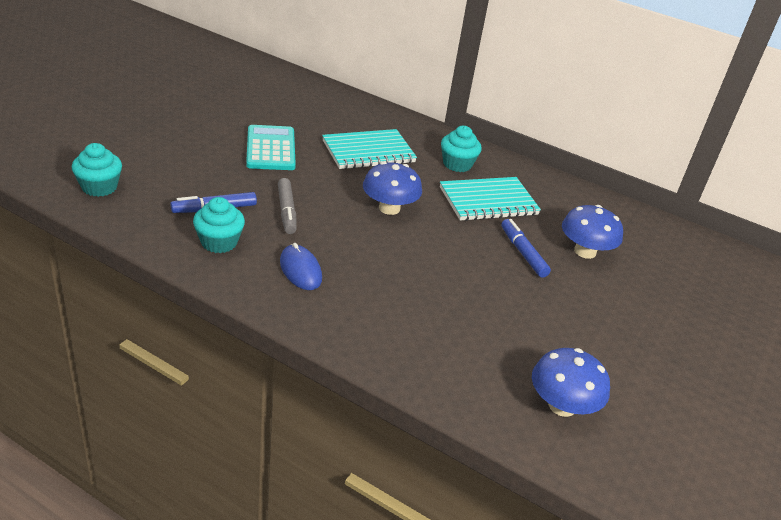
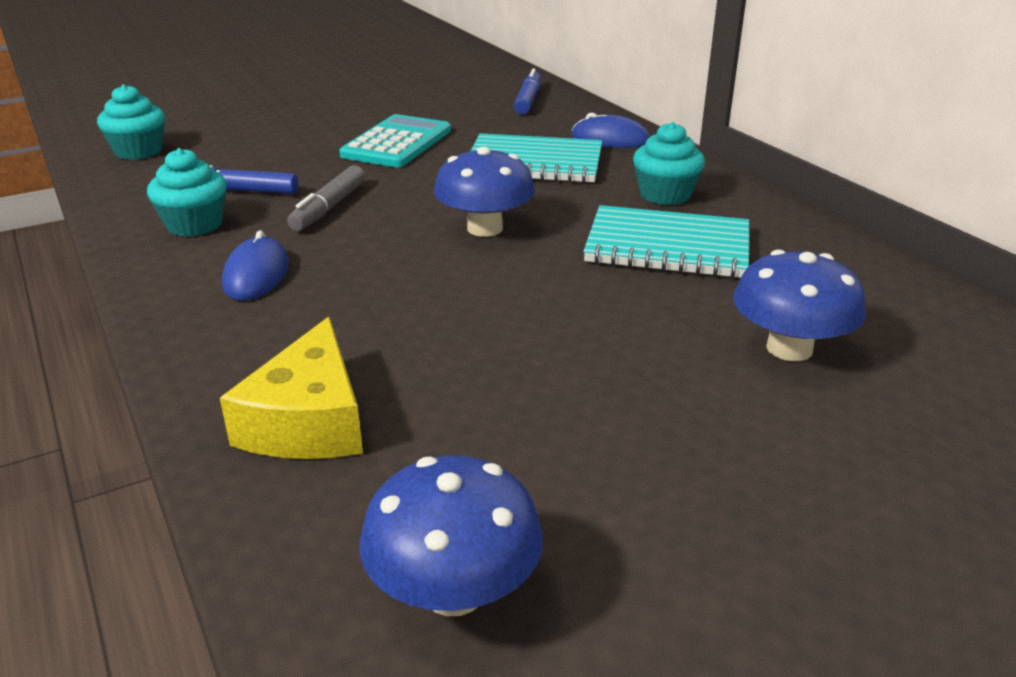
camera: 35 degrees right, 5 degrees down
blue marker [501,219,551,278] -> blue marker moved to [514,69,541,114]
none -> yellow cheese [220,317,363,459]
none -> blue mouse [571,112,650,148]

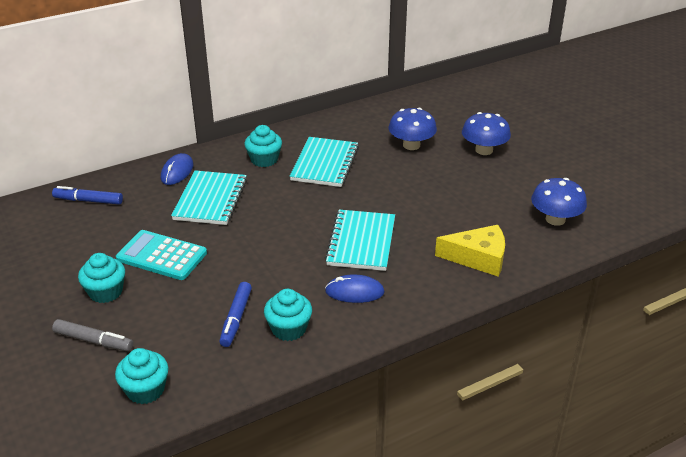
camera: 90 degrees left, 5 degrees up
grey marker [287,165,365,231] -> grey marker moved to [52,319,133,351]
blue mushroom [434,147,535,237] -> blue mushroom moved to [462,112,511,155]
none -> turquoise cupcake [78,253,125,303]
none -> turquoise notebook [325,210,395,271]

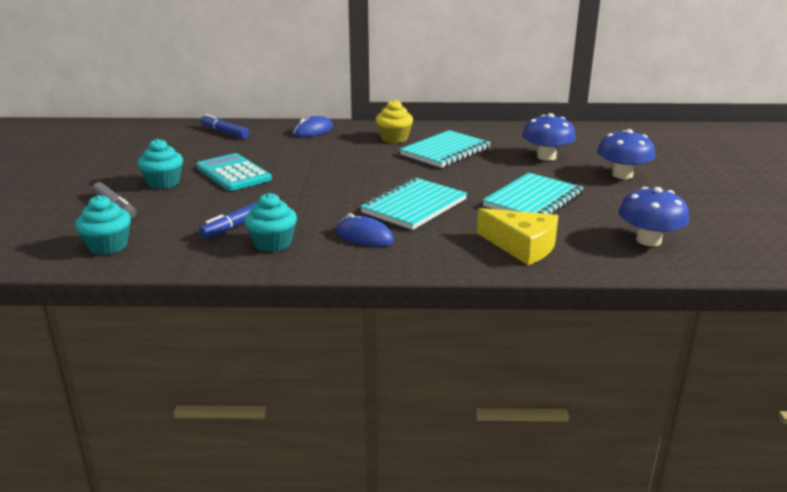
camera: 30 degrees right, 10 degrees down
turquoise notebook [171,170,247,225] -> turquoise notebook moved to [483,173,583,214]
turquoise cupcake [244,125,282,167] -> yellow cupcake [376,99,413,143]

